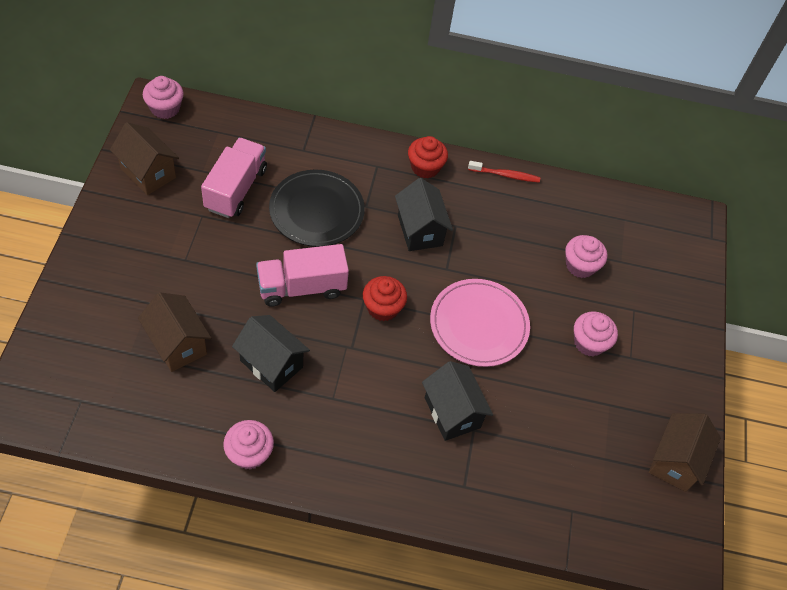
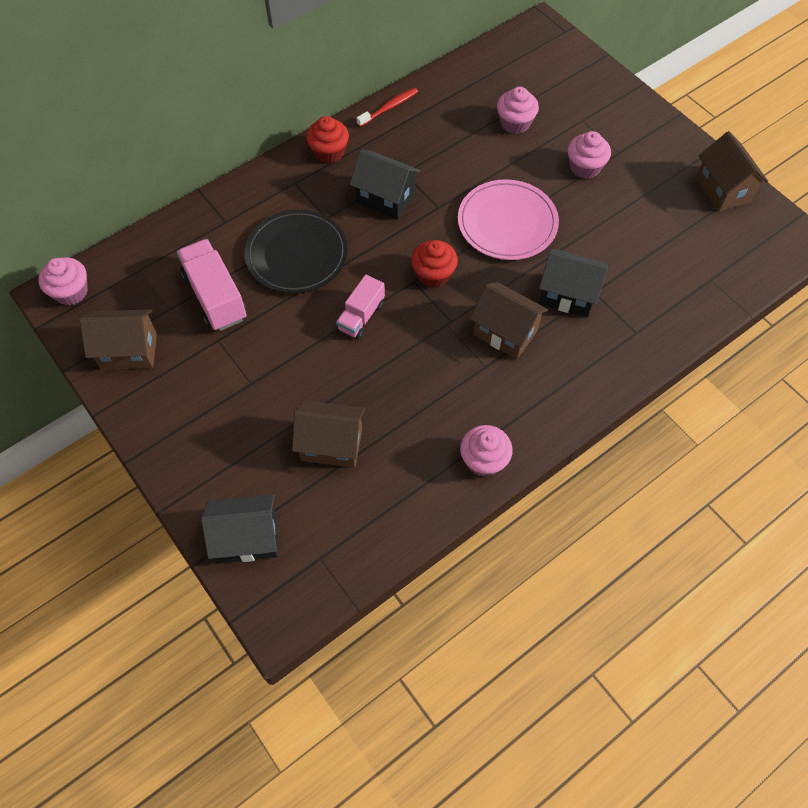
camera: 40 degrees left, 5 degrees up
black house [232,315,310,392] -> black house moved to [201,494,278,563]
pink truck [256,244,349,307] -> pink truck [336,275,385,339], size x0.63
none -> brown house [470,282,548,359]

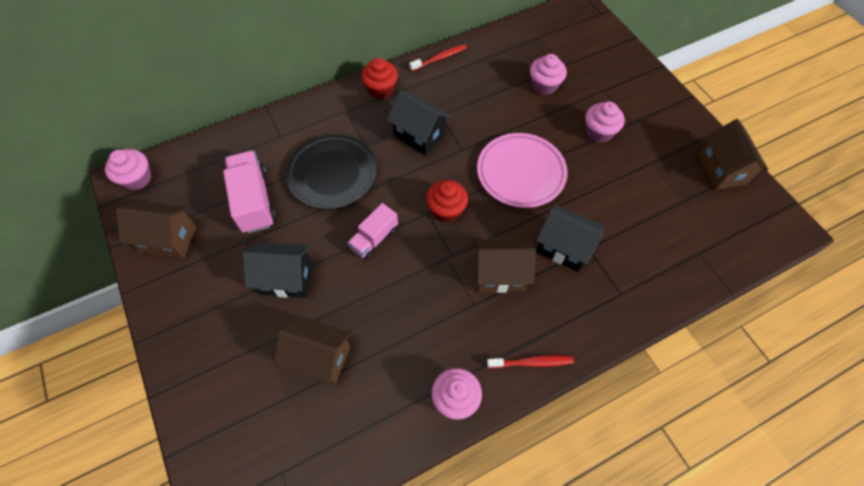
camera: 10 degrees right, 0 degrees up
black house [201,494,278,563] -> black house moved to [243,242,313,298]
brown house [470,282,548,359] -> brown house turned 45 degrees counterclockwise [475,239,536,293]
none -> red toothbrush [487,355,574,368]

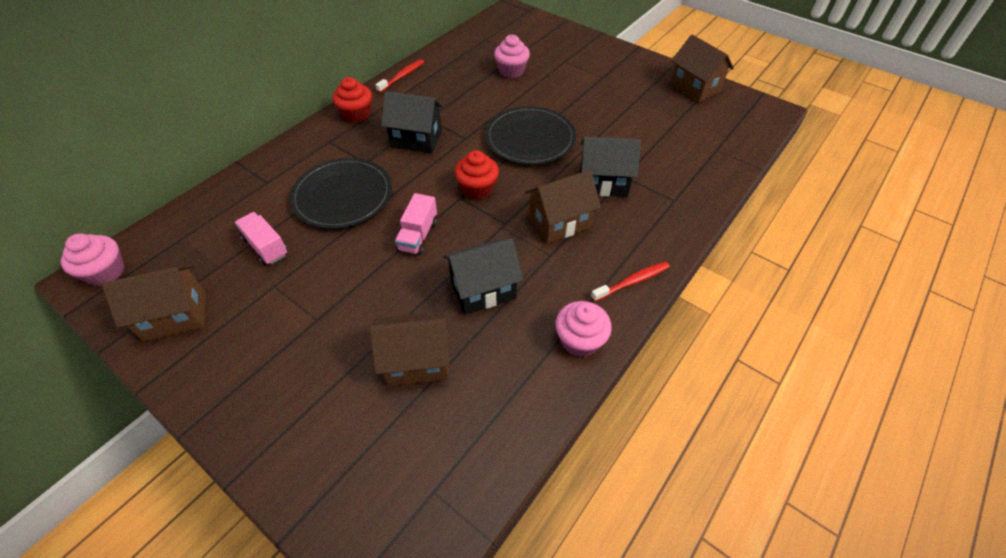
camera: 25 degrees left, 10 degrees down
pink truck [223,151,276,233] -> pink truck [235,212,288,265], size x0.63
black house [243,242,313,298] -> black house moved to [443,238,523,314]
pink plate [477,133,567,208] -> black plate [485,106,576,165]
pink cupcake [585,102,625,143] -> none

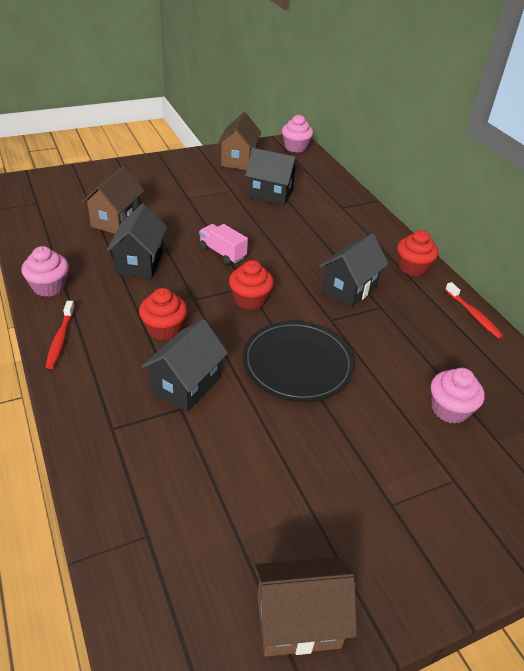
camera: 115 degrees right, 10 degrees down
pink truck [235,212,288,265] -> black house [245,148,299,205]
black plate [289,158,392,229] -> none
brown house [525,170,601,244] -> red cupcake [139,288,188,340]

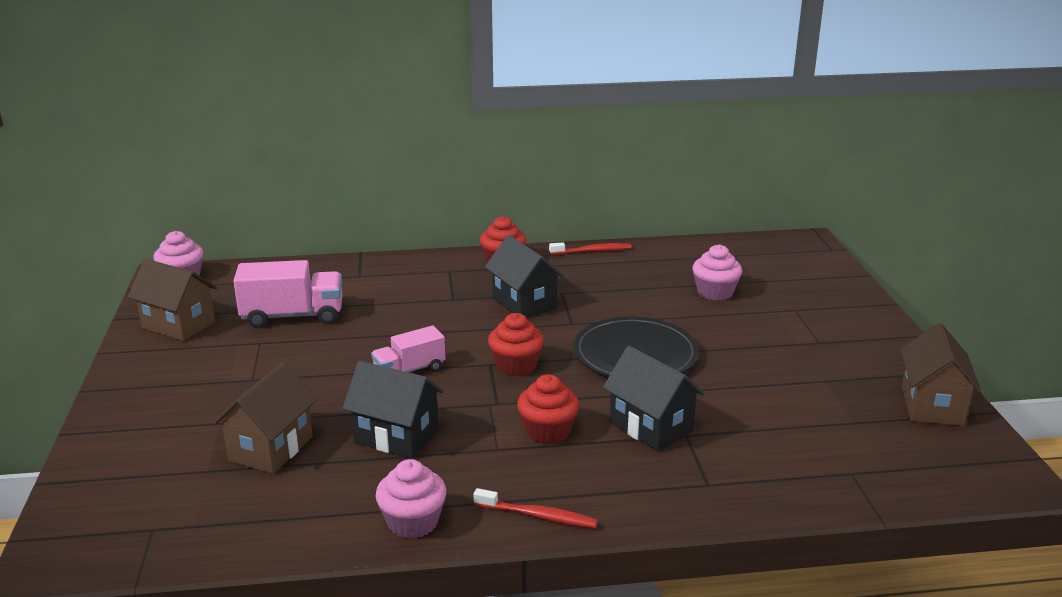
camera: 70 degrees left, 15 degrees down
brown house [81,166,145,234] -> brown house turned 75 degrees clockwise [213,362,317,474]
black house [245,148,299,205] -> pink truck [233,260,342,328]

